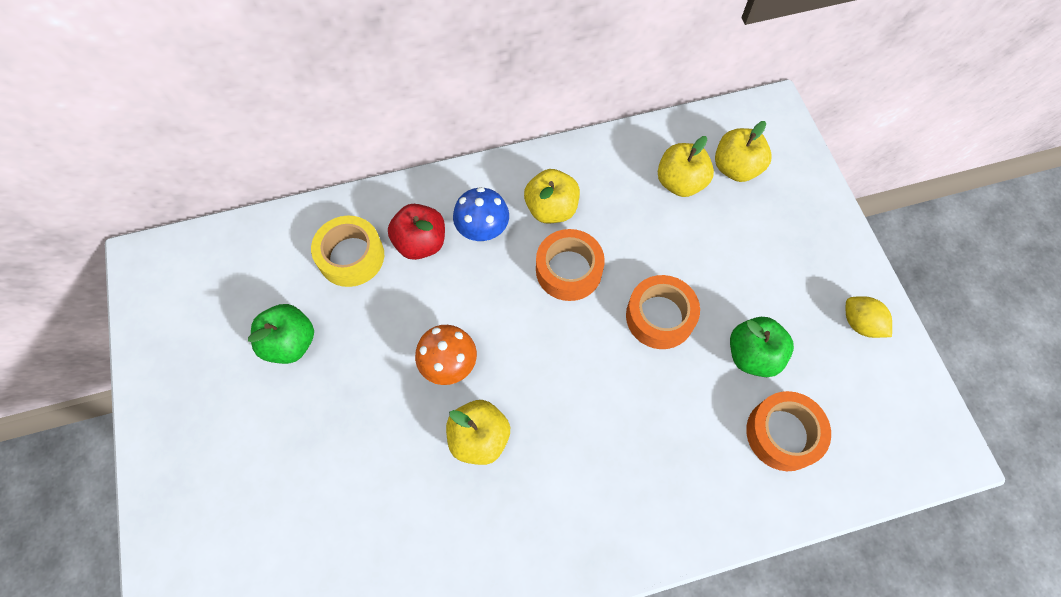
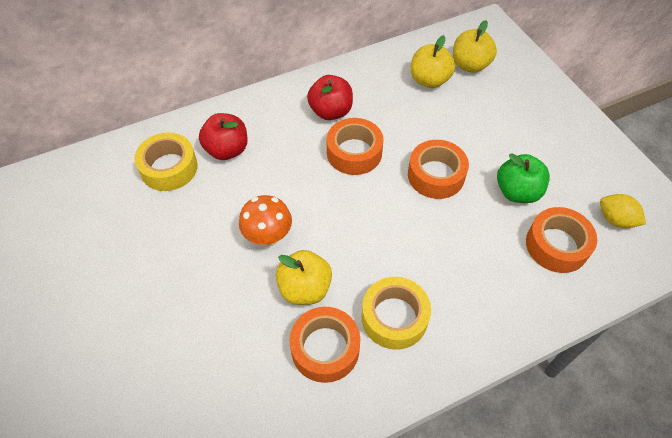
camera: 10 degrees left, 10 degrees down
green apple [248,304,314,364] -> none
blue mushroom [453,187,509,242] -> none
yellow apple [524,169,580,223] -> red apple [307,75,353,120]
yellow lemon [846,296,892,338] -> yellow lemon moved to [600,194,646,228]
none -> orange tape [290,307,360,383]
none -> yellow tape [361,277,431,350]

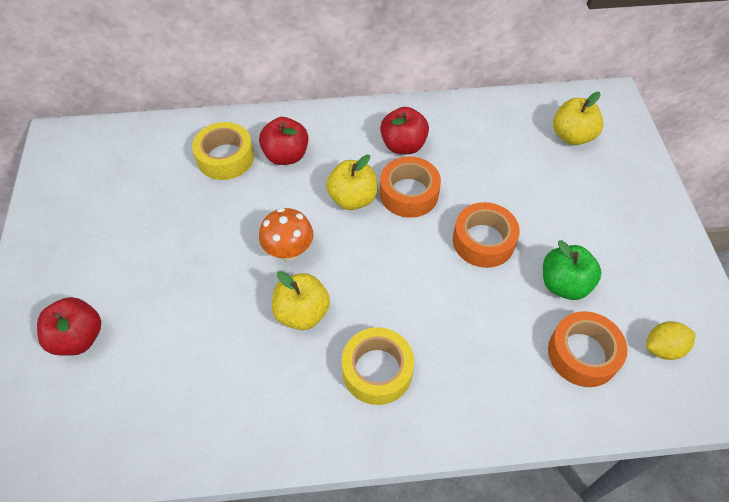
camera: 20 degrees right, 0 degrees up
orange tape [290,307,360,383] -> none
yellow apple [411,35,455,88] -> yellow apple moved to [326,155,378,210]
yellow lemon [600,194,646,228] -> yellow lemon turned 75 degrees counterclockwise [646,321,696,360]
none -> red apple [37,297,101,356]

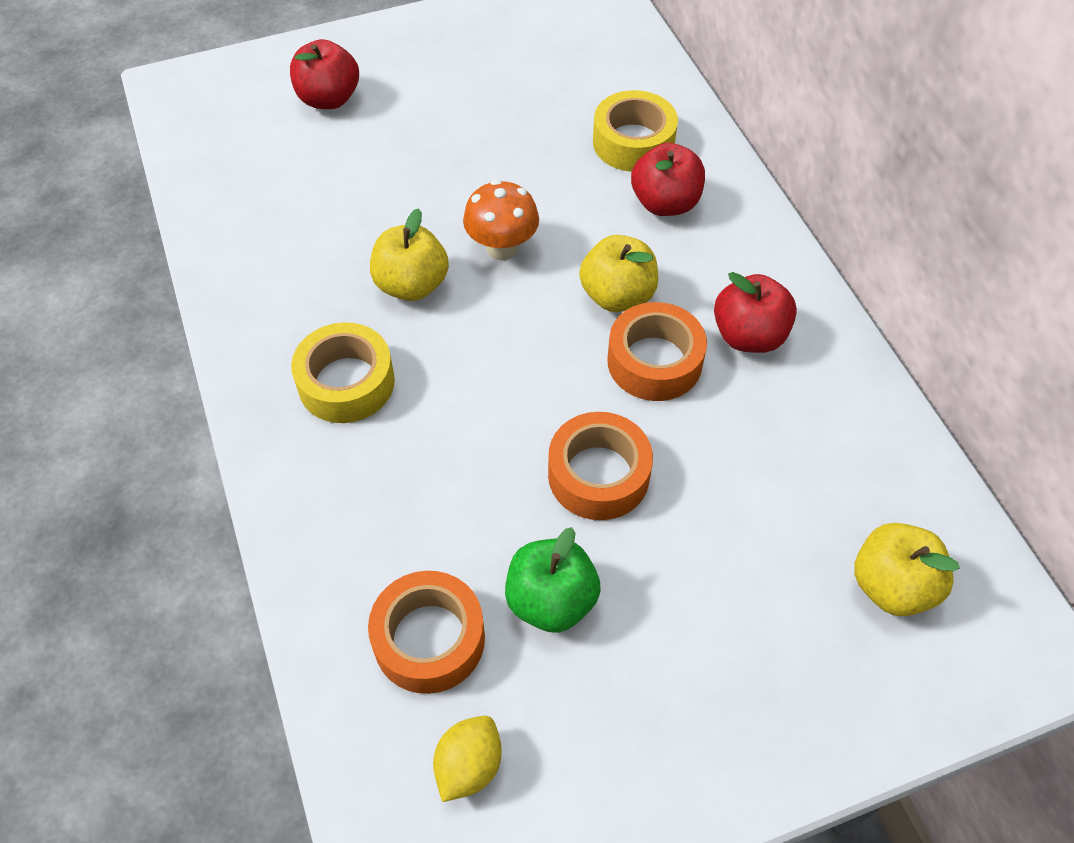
camera: 75 degrees right, 0 degrees up
yellow lemon [646,321,696,360] -> yellow lemon turned 60 degrees clockwise [433,716,502,802]

